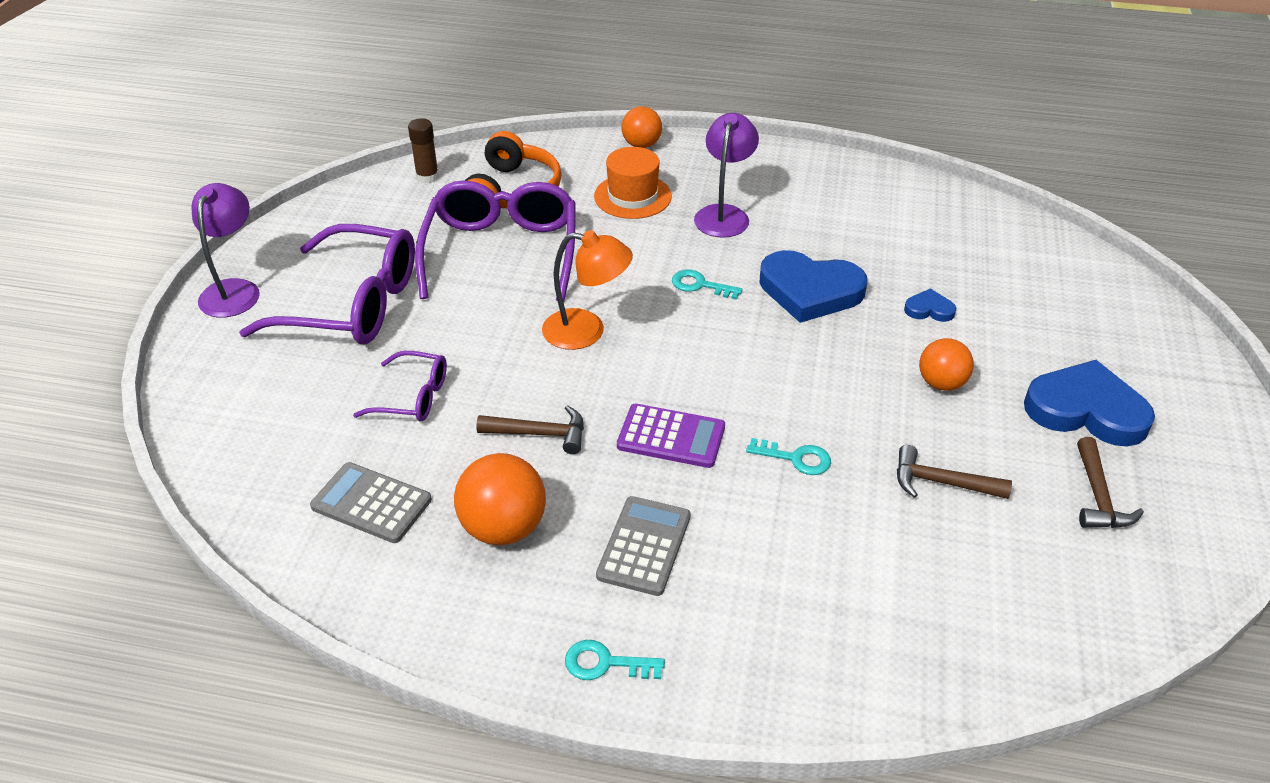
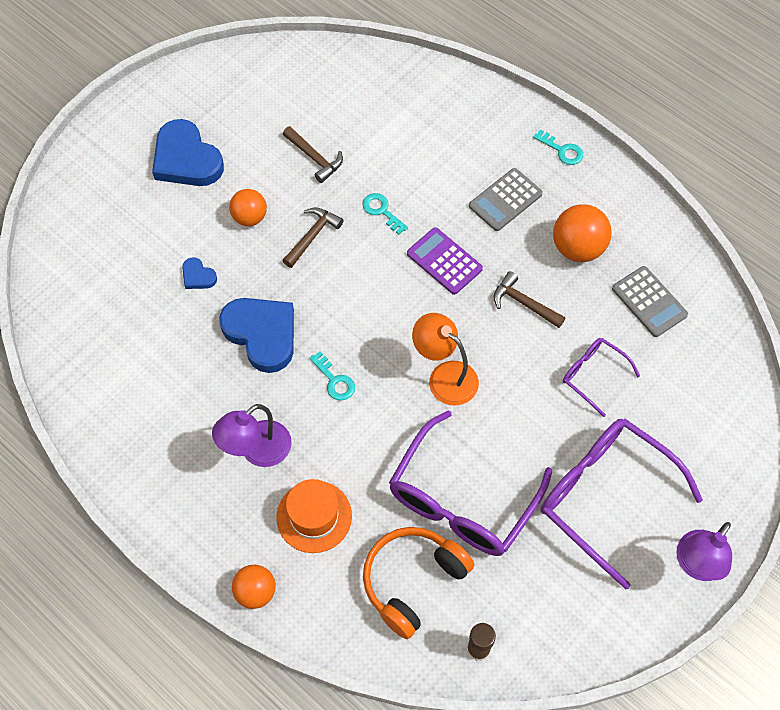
camera: 150 degrees left, 20 degrees up
brown hammer [1077,437,1144,528] -> brown hammer moved to [282,207,344,268]

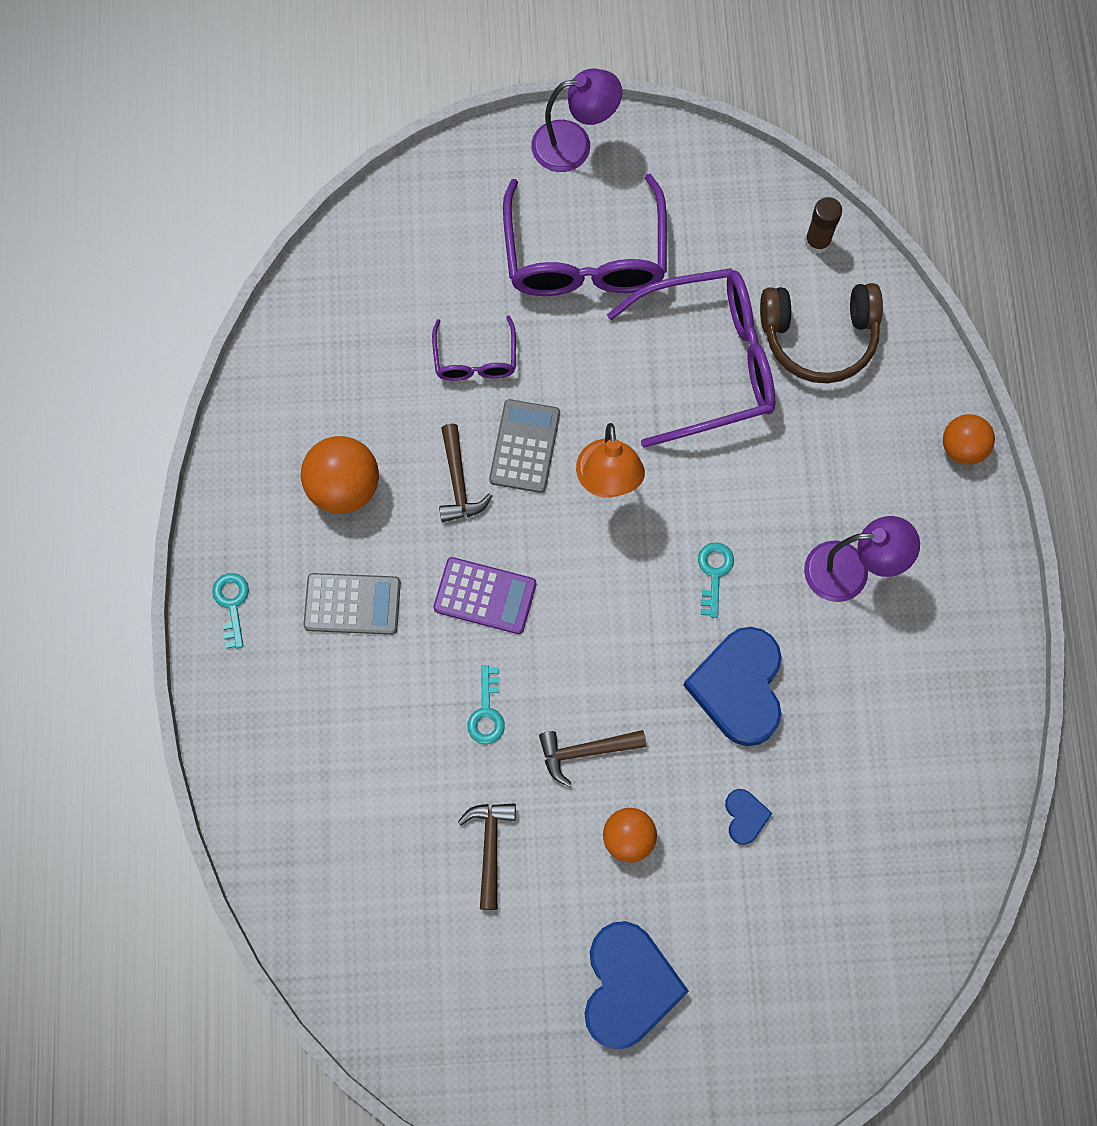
camera: 135 degrees left, 10 degrees up
orange hat [276,479,352,553] -> none
orange headphones [363,527,474,639] -> brown headphones [760,283,883,383]
purple calculator [407,227,483,295] -> purple calculator turned 75 degrees counterclockwise [433,557,536,634]
grey calculator [612,266,688,337] -> grey calculator moved to [489,399,560,493]

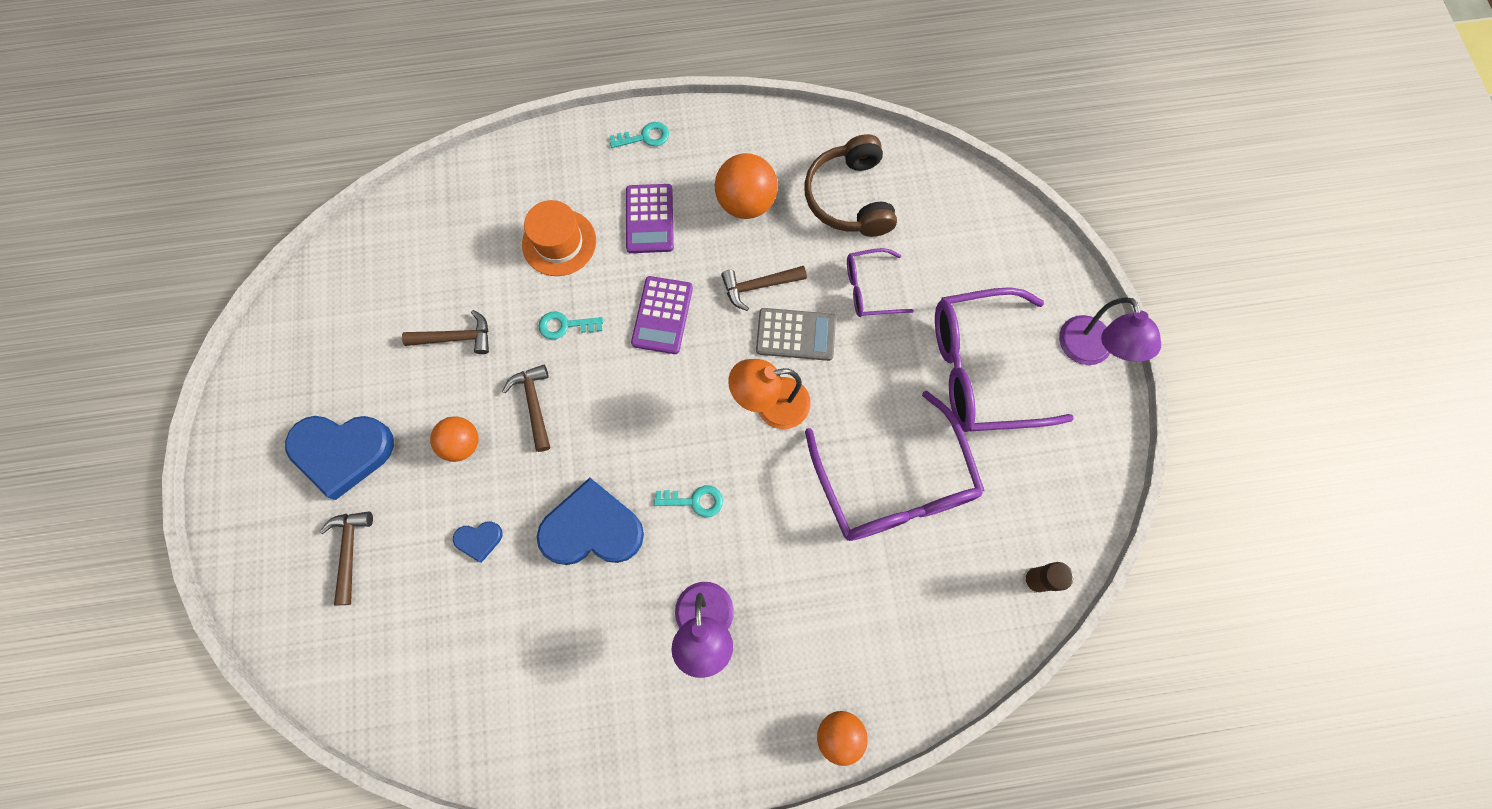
camera: 85 degrees right, 0 degrees up
grey calculator [303,573,401,635] -> purple calculator [626,184,674,253]
brown headphones [760,283,883,383] -> brown headphones moved to [804,134,897,237]
none -> brown hammer [319,511,373,605]
none -> orange hat [522,200,596,276]

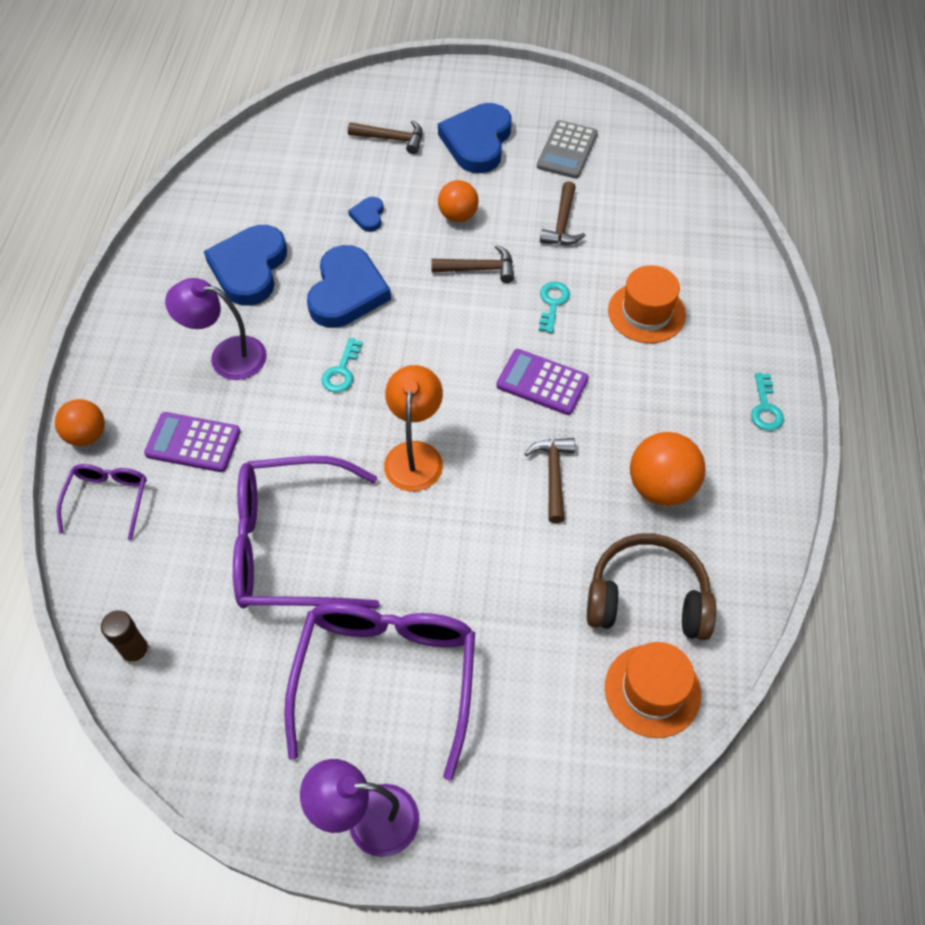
camera: 105 degrees right, 15 degrees down
purple calculator [626,184,674,253] -> purple calculator moved to [144,412,241,472]
grey calculator [756,308,836,361] -> grey calculator moved to [537,120,598,179]
purple glasses [847,248,914,317] -> purple glasses moved to [57,464,147,541]
none -> blue heart [204,225,287,306]
none -> orange hat [605,642,701,738]

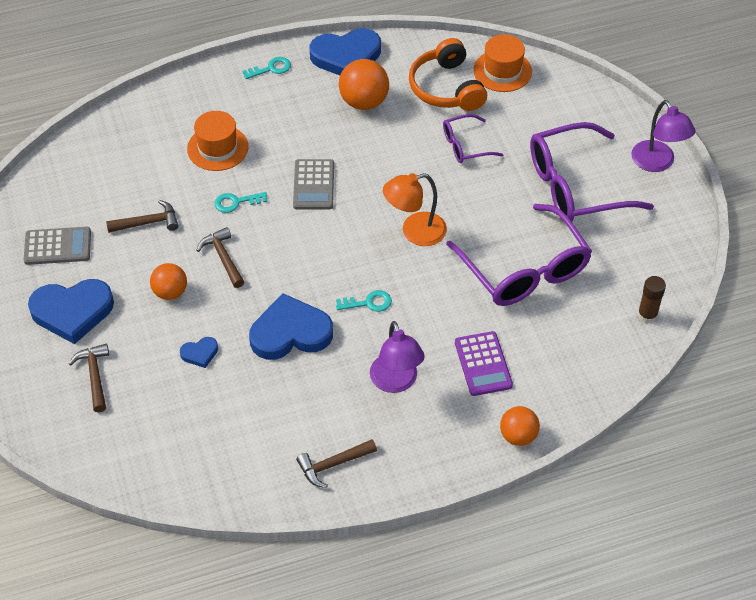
camera: 115 degrees left, 5 degrees down
purple glasses [57,464,147,541] -> purple glasses moved to [443,114,503,163]
blue heart [204,225,287,306] -> blue heart moved to [310,28,381,75]
purple calculator [496,349,589,415] -> grey calculator [293,159,334,209]
brown hammer [524,438,575,523] -> brown hammer moved to [296,439,377,488]
brown headphones [587,533,716,640] -> orange headphones [409,38,487,111]

